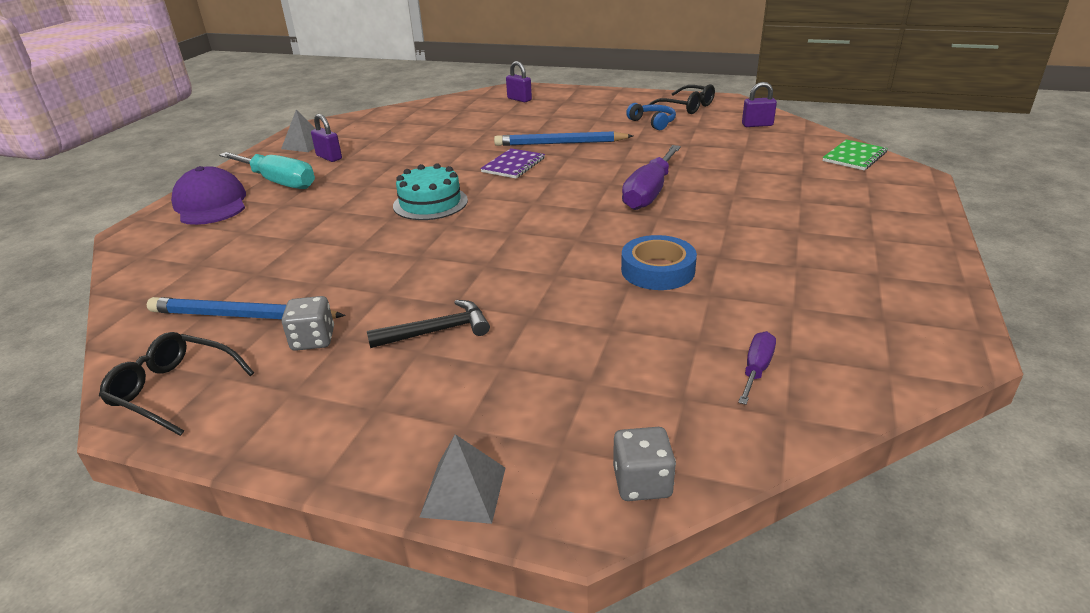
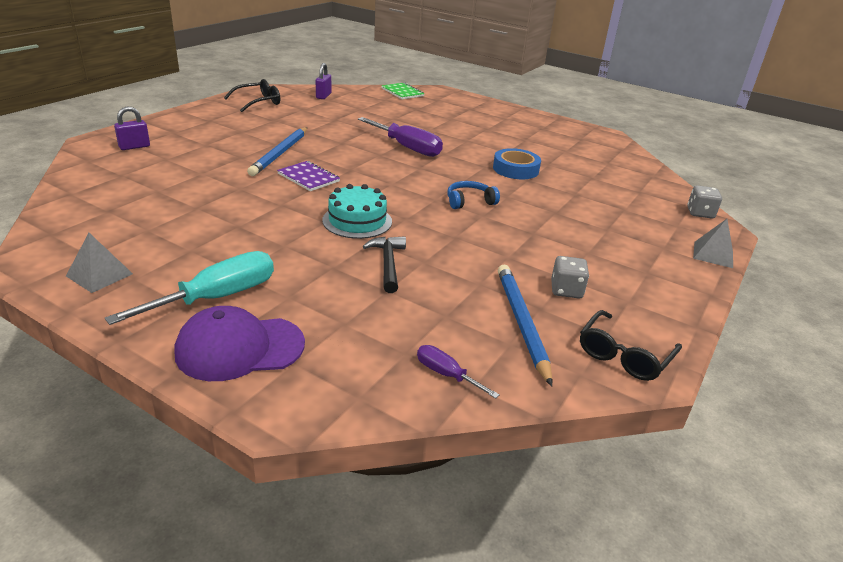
camera: 80 degrees left, 0 degrees up
blue pencil [147,297,346,319] -> blue pencil turned 150 degrees clockwise [498,265,552,387]
purple padlock [311,114,342,162] -> none
black hammer [367,300,490,348] -> black hammer moved to [363,236,406,293]
blue headphones [626,103,676,130] -> blue headphones moved to [447,181,500,209]
purple screwdriver [738,331,776,405] -> purple screwdriver moved to [417,345,500,399]

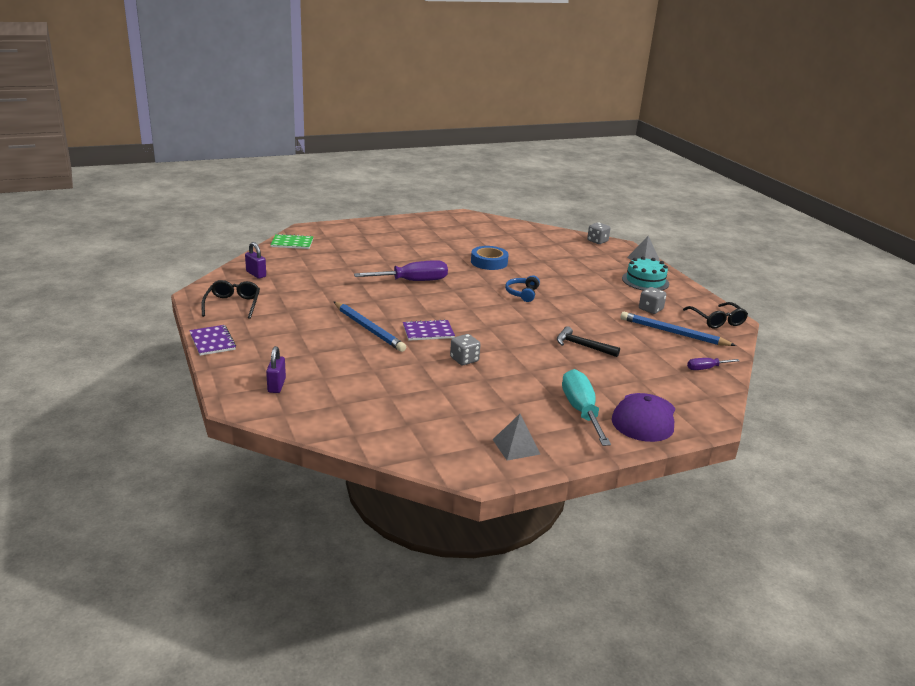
camera: 55 degrees left, 5 degrees down
turquoise cake [322,184,392,239] -> turquoise cake moved to [622,256,669,291]
none -> purple notebook [189,325,236,356]
none -> grey dice [450,334,481,365]

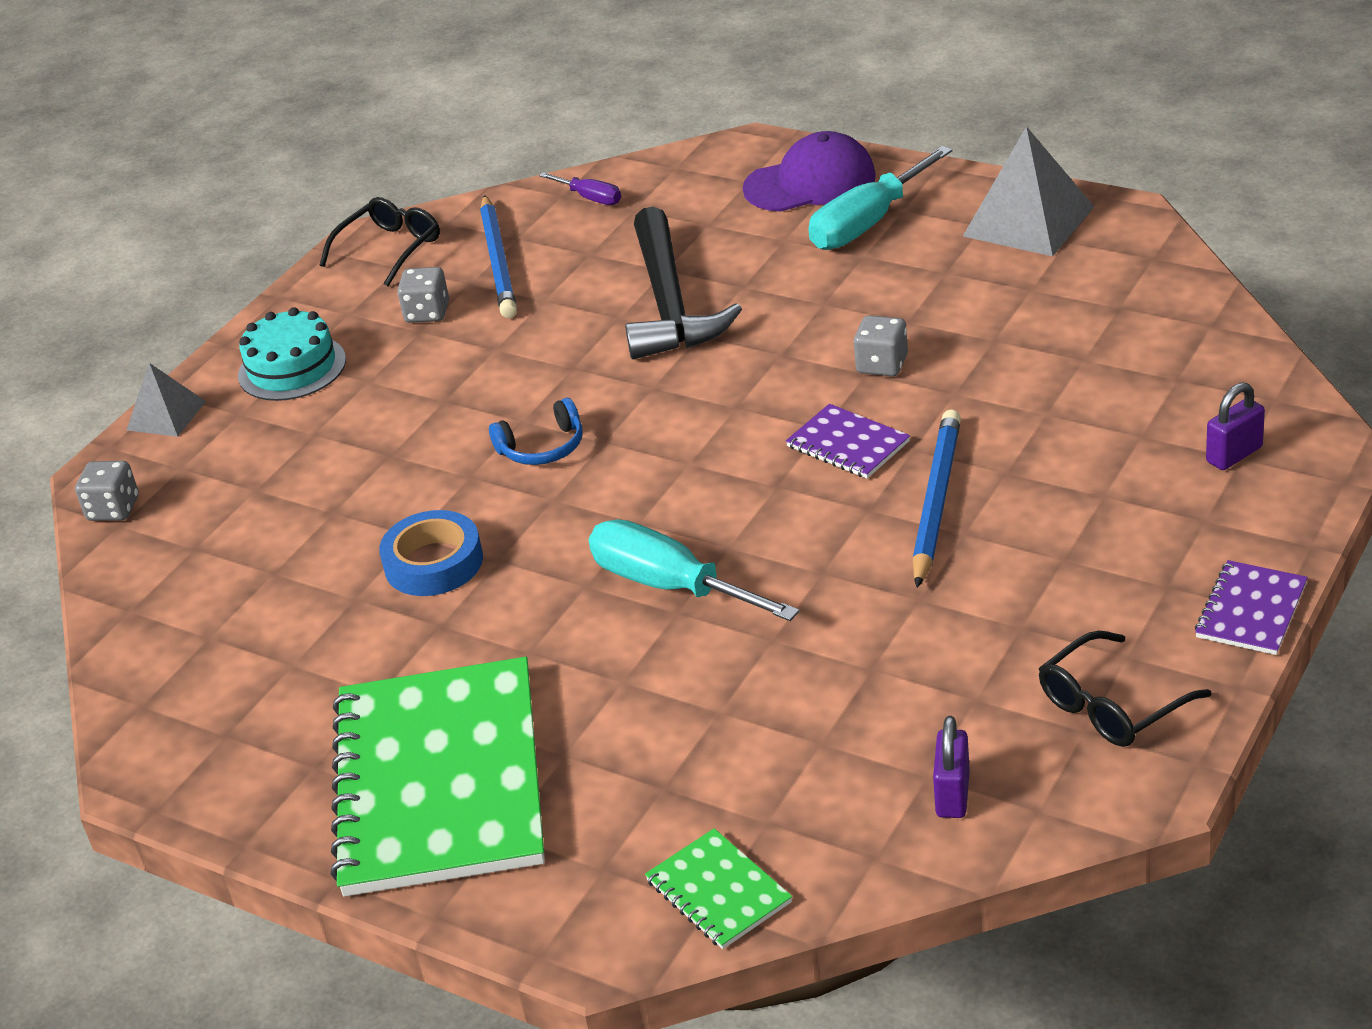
camera: 120 degrees left, 10 degrees up
purple screwdriver [354,260,448,281] -> turquoise screwdriver [589,519,800,621]
grey pyramid [492,414,540,461] -> grey pyramid [963,126,1095,256], size x1.73
black hammer [557,326,620,357] -> black hammer [625,207,742,359], size x1.84
none -> green notebook [330,657,545,896]

